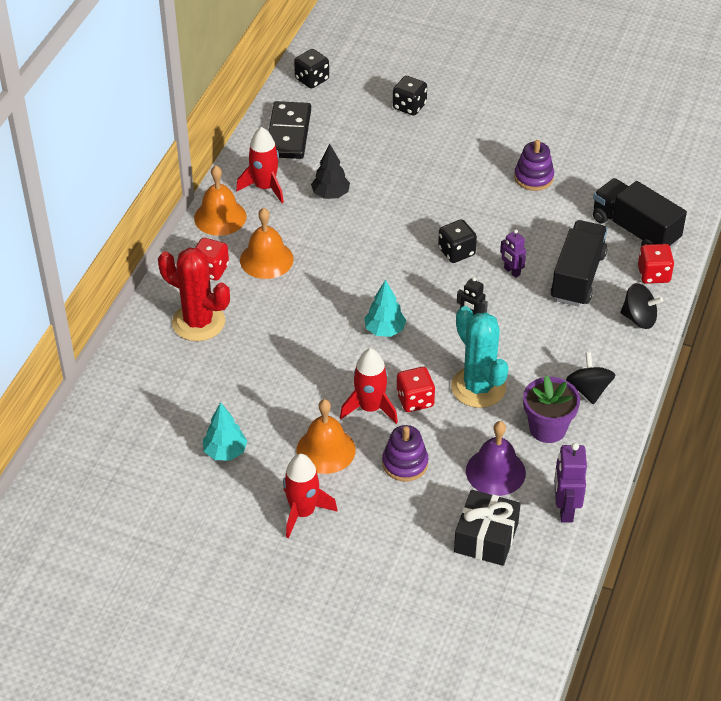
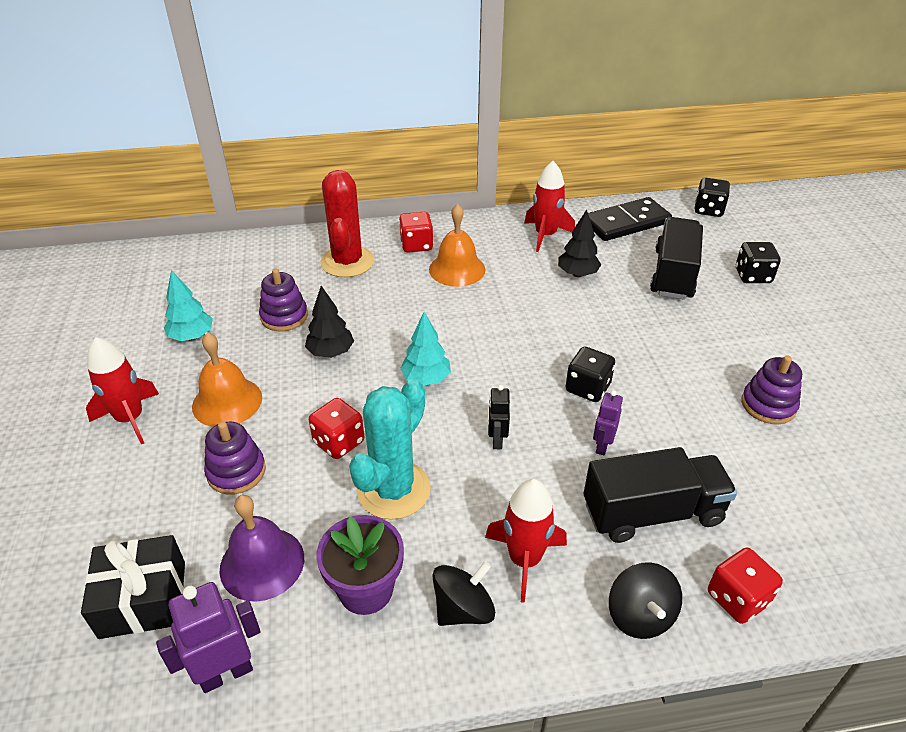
camera: 60 degrees right, 5 degrees down
orange bell [194,165,246,236] -> none
red rocket [340,348,398,424] -> red rocket moved to [485,479,567,603]
black truck [593,178,687,248] -> black truck moved to [650,217,703,300]
none -> purple stacking toy [259,269,308,332]
none -> black tree [305,286,354,358]

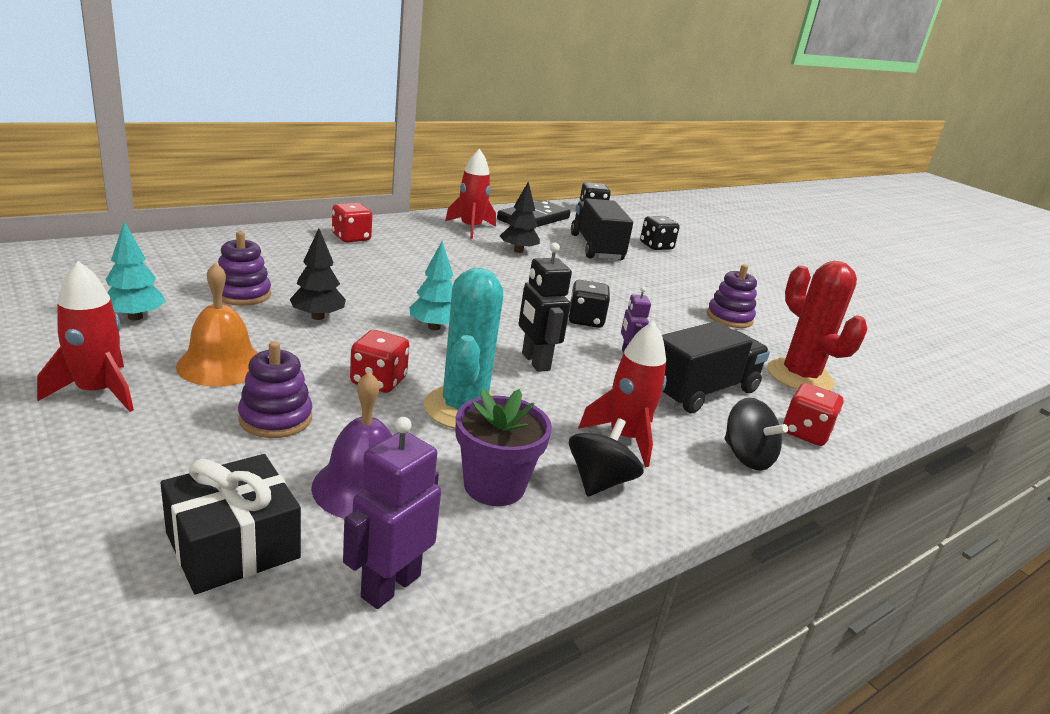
camera: 30 degrees left, 15 degrees down
red cactus [320,170,374,277] -> red cactus moved to [767,261,867,391]
orange bell [429,204,485,287] -> none
black robot [488,385,510,449] -> black robot [519,243,572,372], size x1.60

